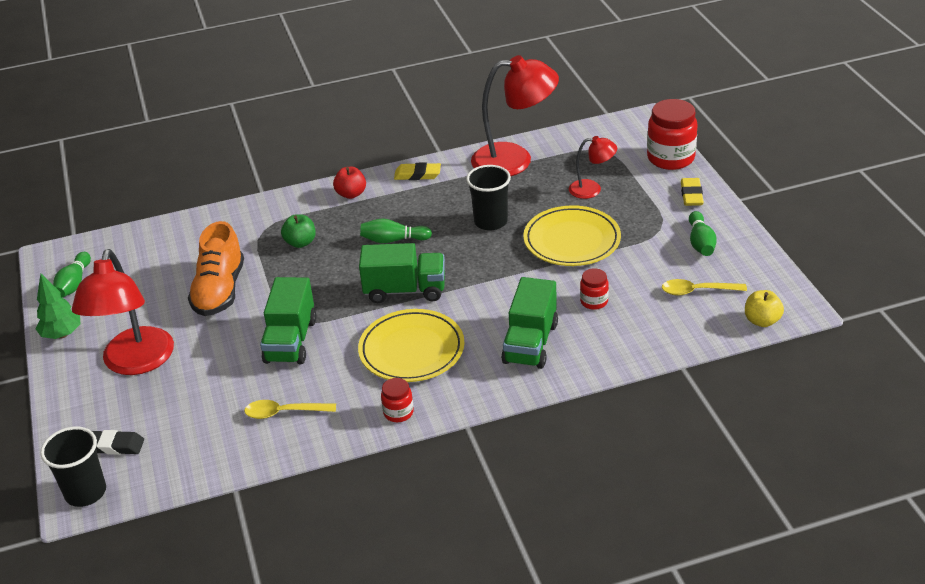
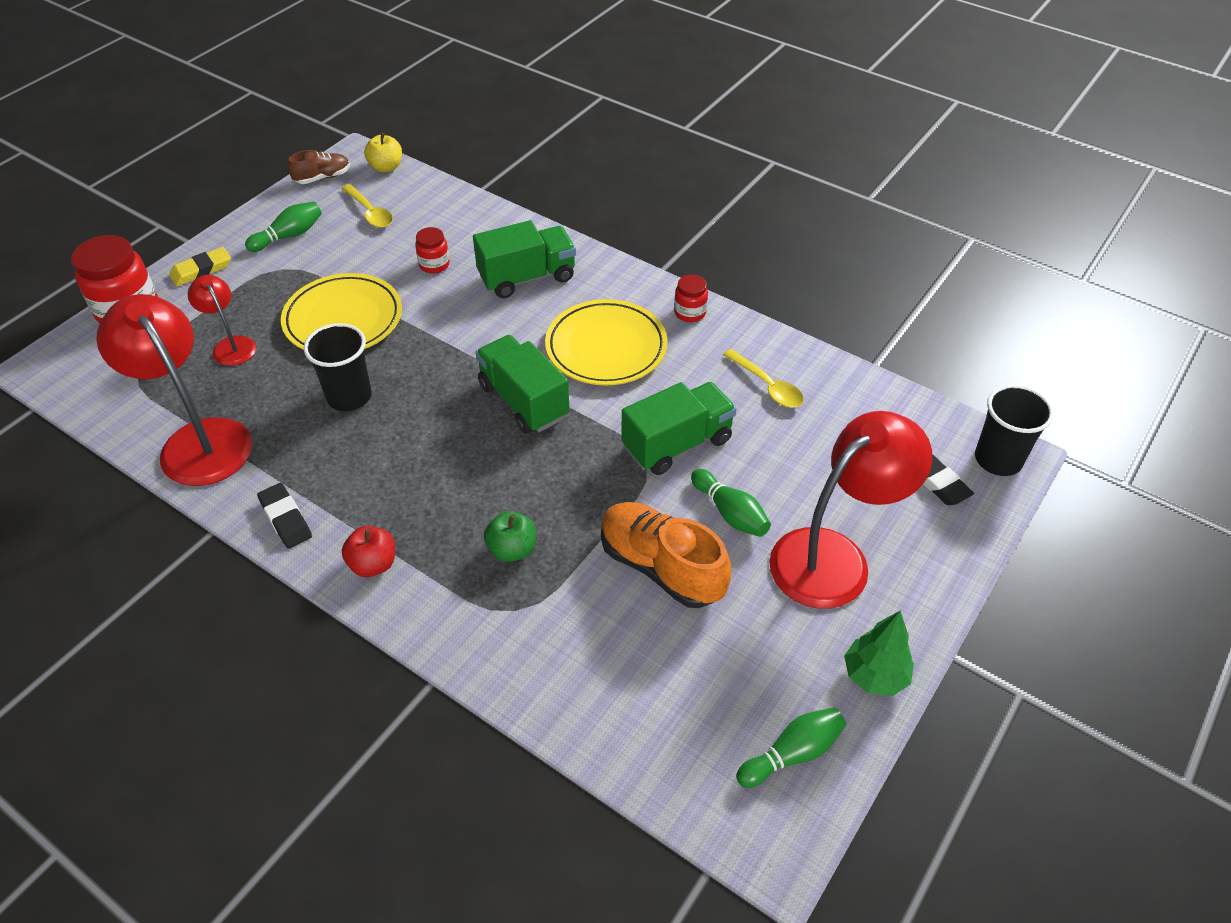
camera: 130 degrees left, 10 degrees up
orange shoe [188,221,244,316] -> orange shoe turned 105 degrees counterclockwise [601,502,731,608]
green bowling pin [360,218,432,243] -> green bowling pin moved to [691,469,771,537]
yellow eraser [394,163,441,180] -> black eraser [257,483,312,549]
none -> brown shoe [288,150,350,184]

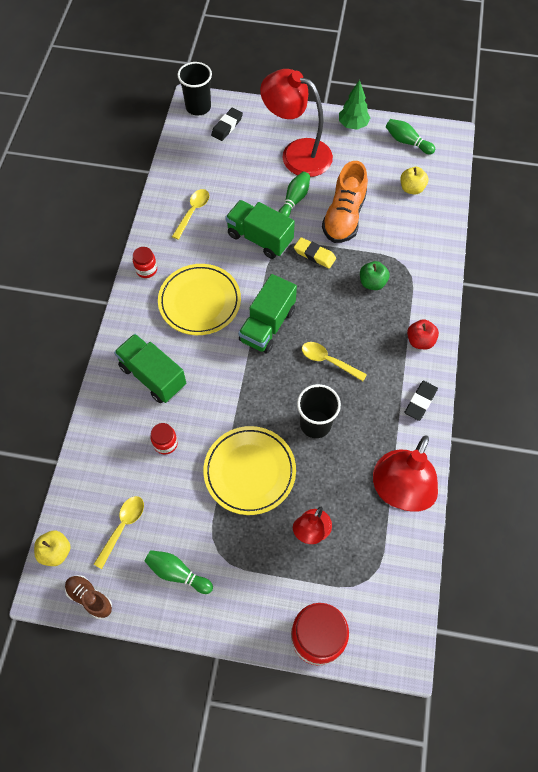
camera: 115 degrees left, 15 degrees up
yellow eraser [170,247,231,286] -> yellow eraser moved to [294,237,336,269]
none -> yellow spoon [302,342,367,381]
none -> yellow apple [400,167,428,194]

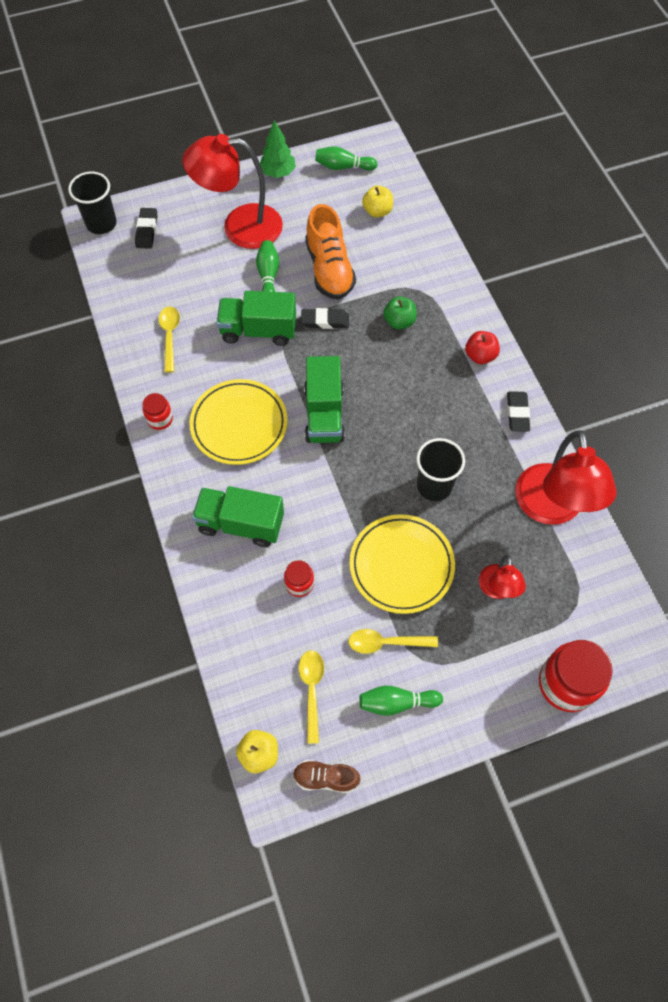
camera: 30 degrees left, 0 degrees up
yellow eraser [294,237,336,269] -> black eraser [301,308,349,329]
yellow spoon [302,342,367,381] -> yellow spoon moved to [348,629,438,654]

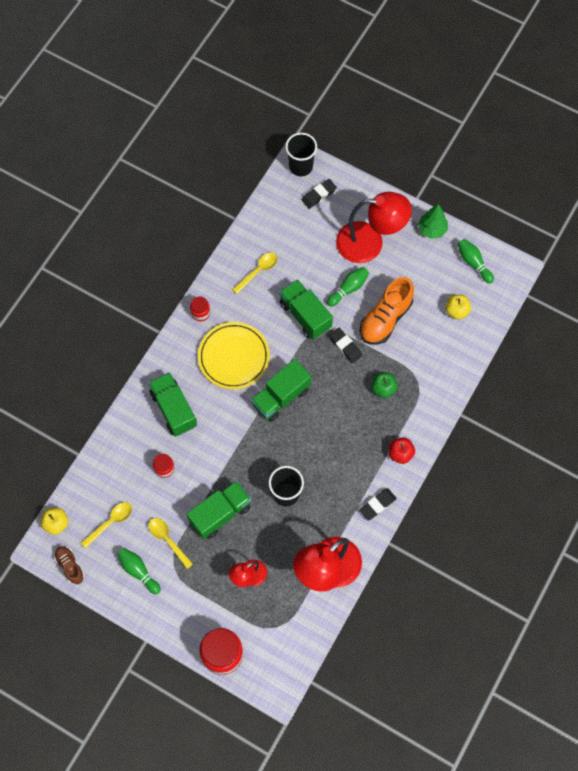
camera: 50 degrees right, 5 degrees up
red lamp [182,134,283,249] -> red lamp turned 135 degrees clockwise [336,192,412,263]
yellow plate [350,514,455,614] -> green truck [187,481,251,539]

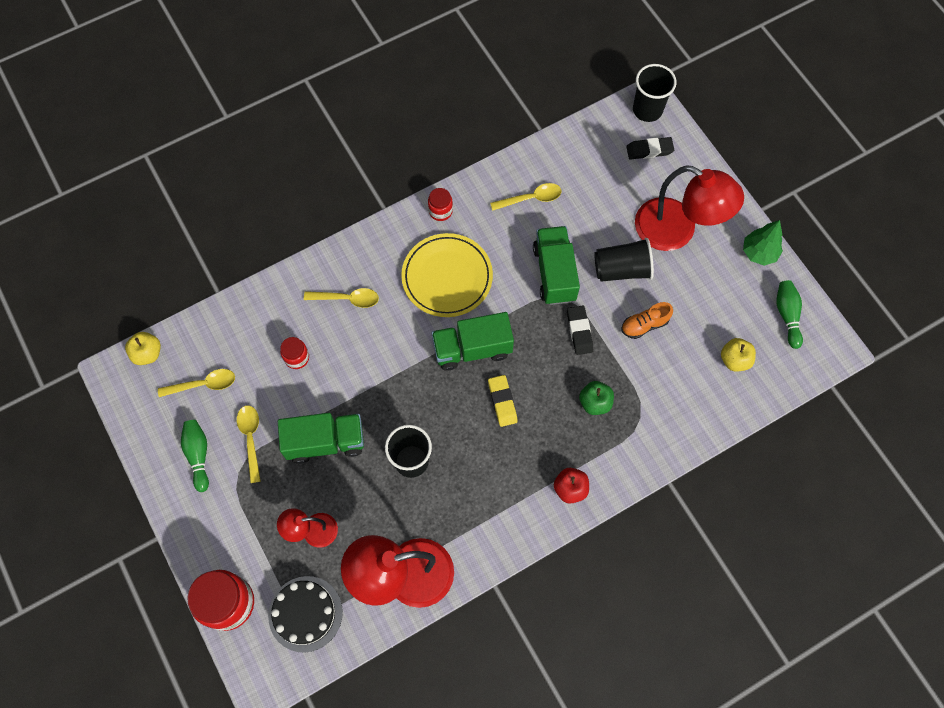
camera: 30 degrees right, 0 degrees up
brown shoe [54,546,84,584] -> none
green truck [148,372,197,436] -> yellow spoon [304,288,379,308]
green bowling pin [327,267,369,307] -> black cup [594,238,654,282]
black eraser [359,488,397,521] -> none
orange shoe [360,277,414,344] -> orange shoe [621,302,673,339], size x0.55
none -> black cake [268,576,343,652]
none -> yellow eraser [488,375,518,427]

